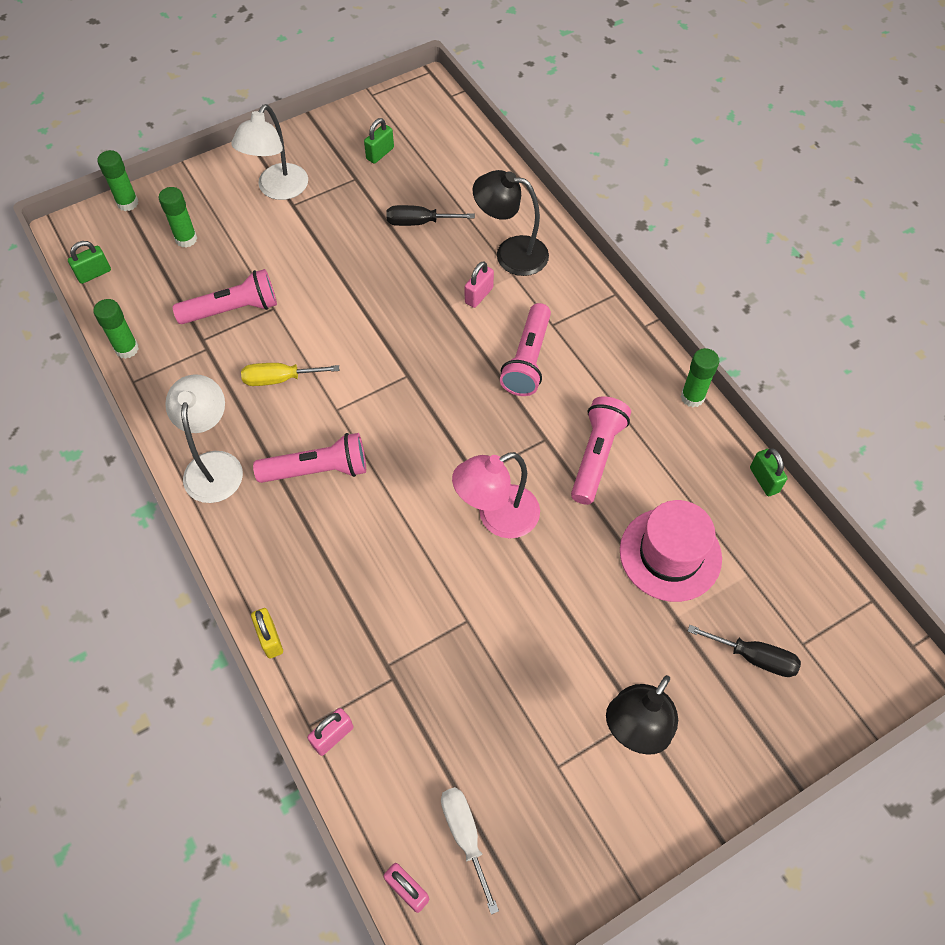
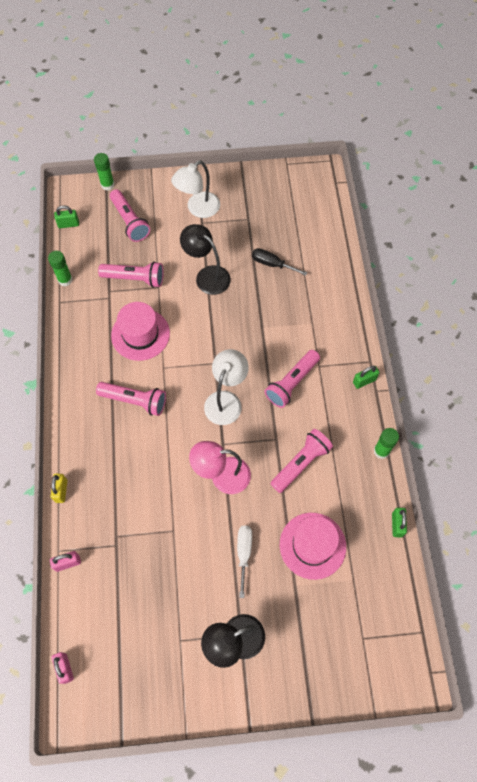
camera: 25 degrees right, 5 degrees up
green glue stick [158,187,197,248] -> pink flashlight [110,189,150,242]
white lamp [165,374,243,503] -> white lamp moved to [204,349,249,425]
yellow screwdriver [241,363,339,386] -> pink hat [111,302,170,361]
green padlock [364,118,394,164] -> green padlock moved to [353,365,380,389]
white screwdriver [441,787,499,915] -> white screwdriver moved to [237,526,252,598]
pink padlock [465,261,494,308] -> none
black lamp [473,170,549,276] -> black lamp moved to [180,224,231,295]
black screwdriver [687,625,801,677] -> none

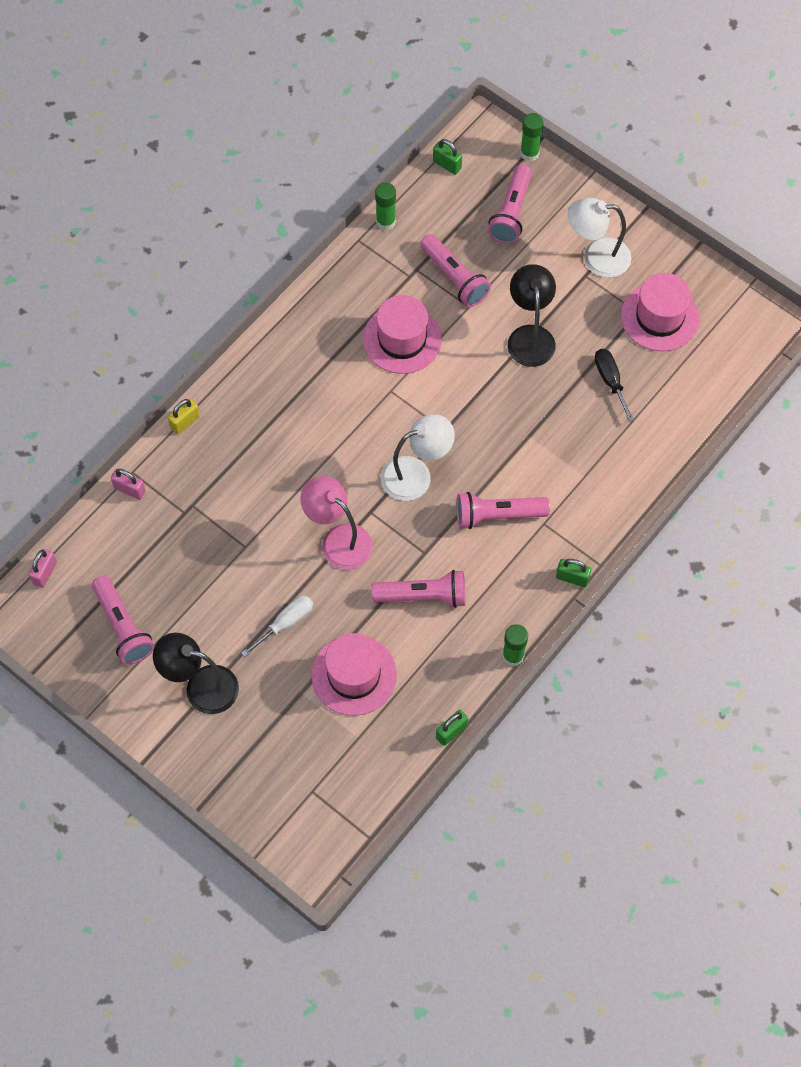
camera: 45 degrees right, 0 degrees up
pink flashlight [96,382,166,416] -> pink flashlight moved to [92,576,154,664]
none -> pink hat [621,273,699,351]

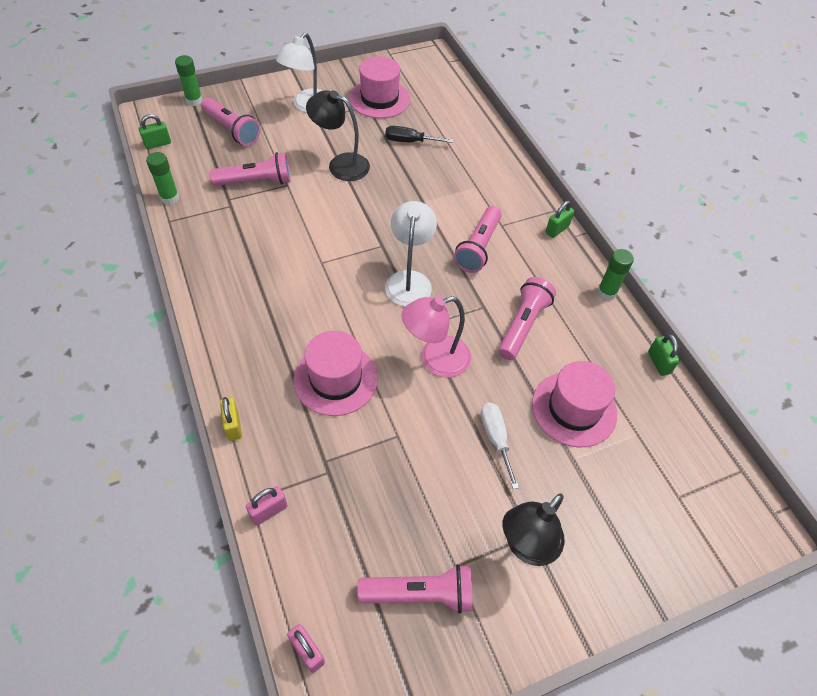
camera: 65 degrees left, 10 degrees down
pink hat [363,295,442,374] -> pink hat moved to [293,331,378,416]

